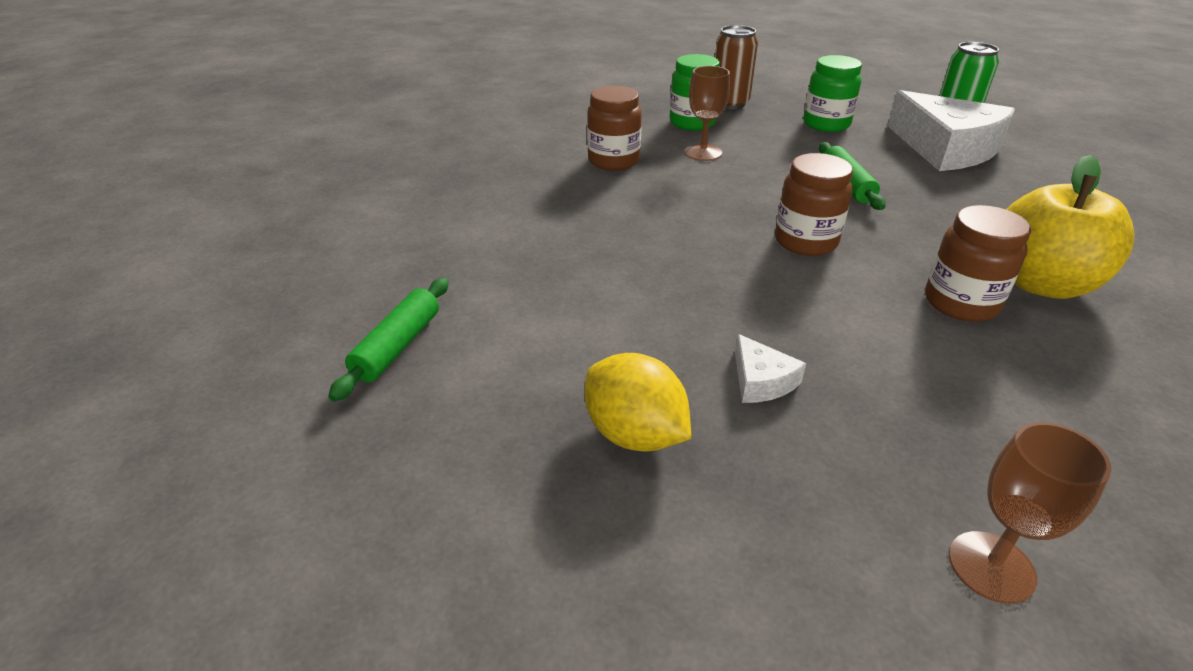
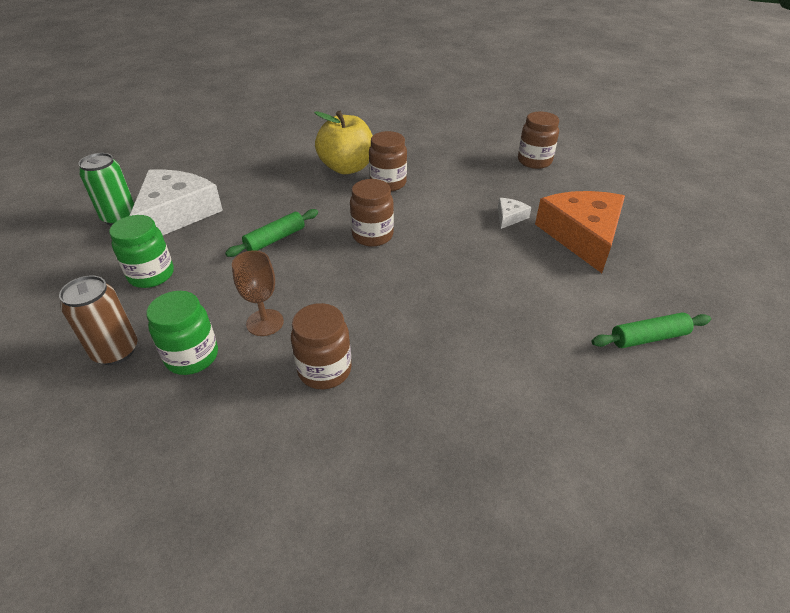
camera: 125 degrees left, 5 degrees up
yellow lemon [585,353,691,452] -> orange cheese [535,191,625,273]
brown goblet [949,422,1112,604] -> brown jar [518,112,559,169]

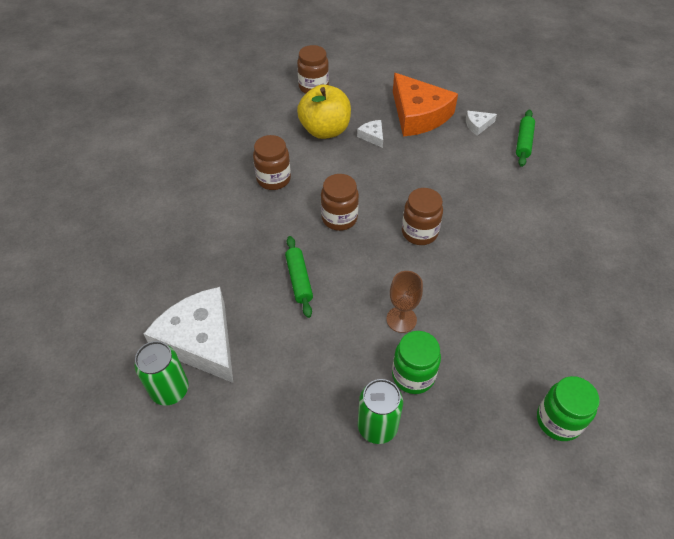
camera: 60 degrees left, 10 degrees up
brown can [59,276,137,365] -> green can [358,379,403,444]
green jar [109,215,174,288] -> green jar moved to [537,376,600,441]
brown jar [291,303,352,389] -> brown jar moved to [402,188,443,245]
yellow apple [314,111,373,174] -> yellow apple moved to [297,85,351,139]
orange cheese [535,191,625,273] -> orange cheese turned 150 degrees counterclockwise [393,73,458,137]
none -> white cheese [466,111,497,136]

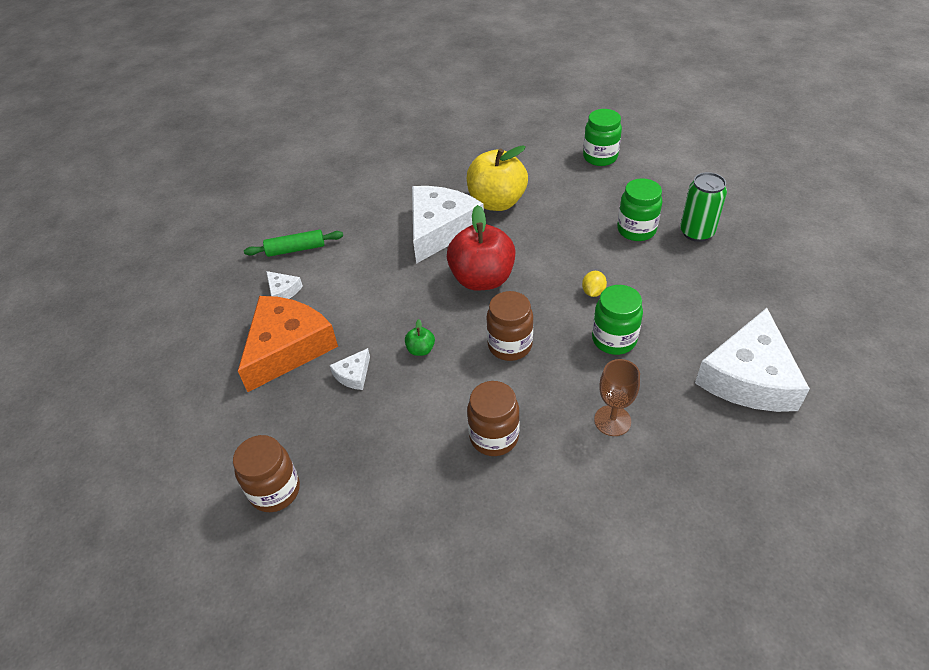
camera: 115 degrees left, 5 degrees down
green can [134,341,189,406] -> none
green rolling pin [285,236,313,318] -> green jar [592,285,643,355]
yellow apple [297,85,351,139] -> yellow apple moved to [467,145,528,211]
brown goblet [386,271,423,333] -> brown goblet moved to [594,359,640,436]
brown jar [402,188,443,245] -> red apple [447,205,516,290]
none -> green apple [405,319,435,356]
none -> white cheese [412,186,484,264]
none -> yellow lemon [582,271,607,297]

